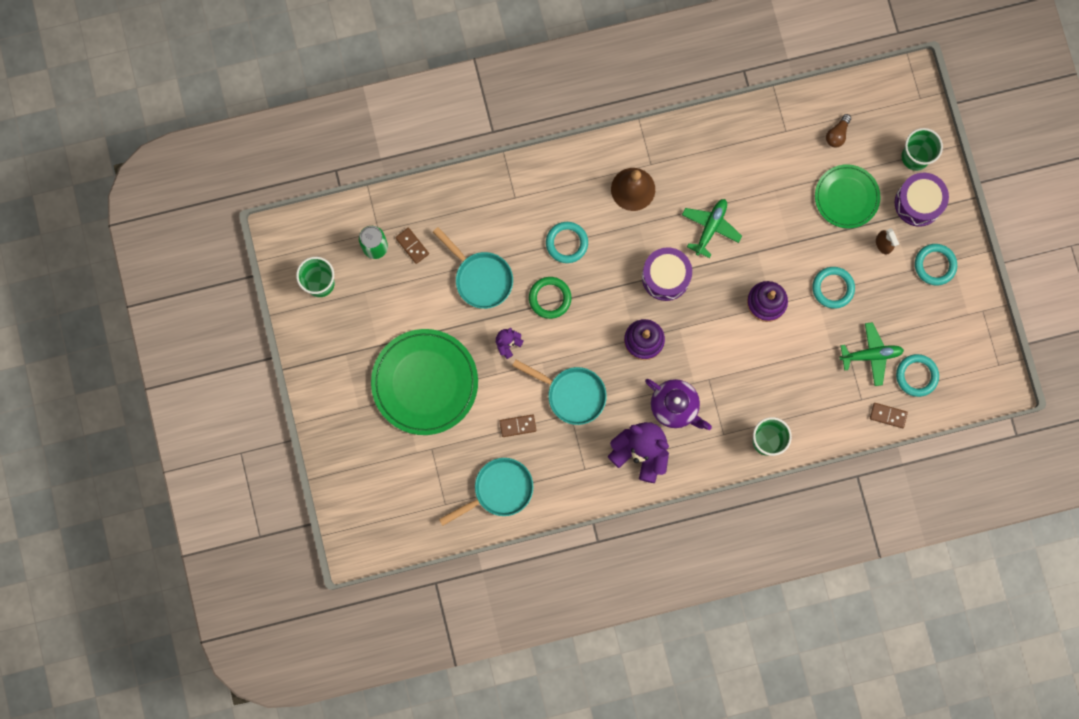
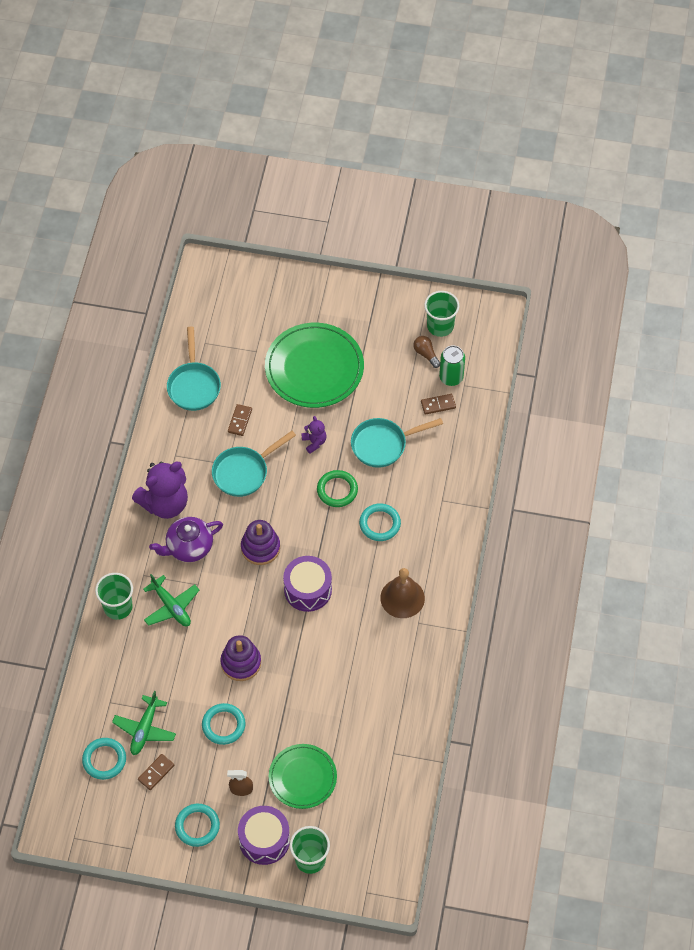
camera: 115 degrees right, 20 degrees down
green plane [682,199,742,258] -> green plane moved to [143,574,199,626]
brown light bulb [826,114,851,147] -> brown light bulb moved to [413,336,440,368]
brown domino [870,403,908,428] -> brown domino moved to [138,754,174,790]

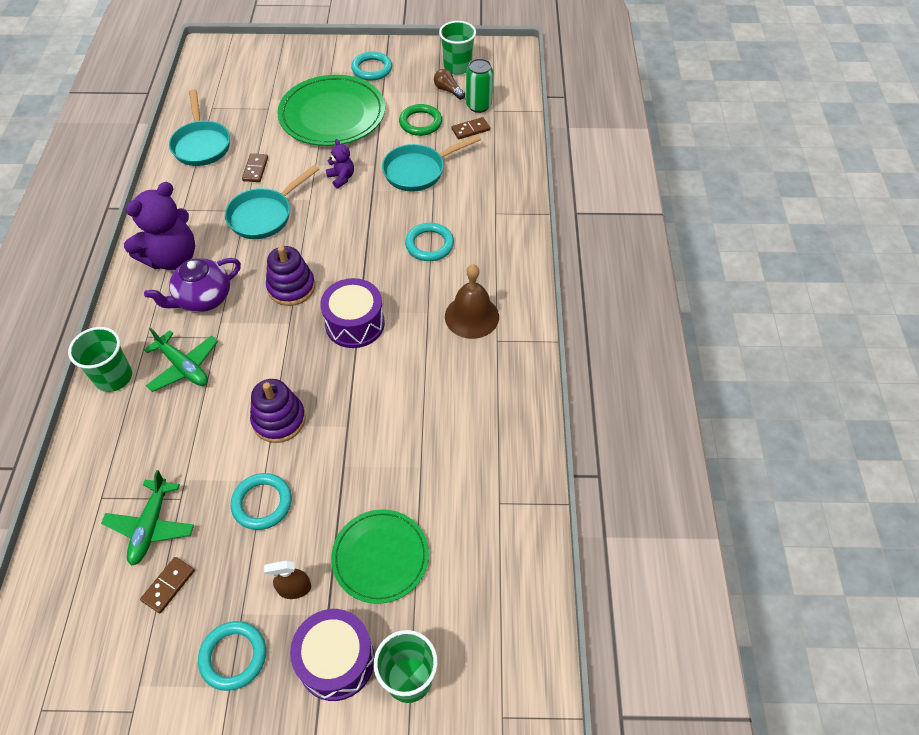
camera: 10 degrees left, 5 degrees down
turquoise ring [82,738,126,780] -> turquoise ring moved to [351,52,392,81]
green ring [317,470,358,507] -> green ring moved to [399,104,442,136]

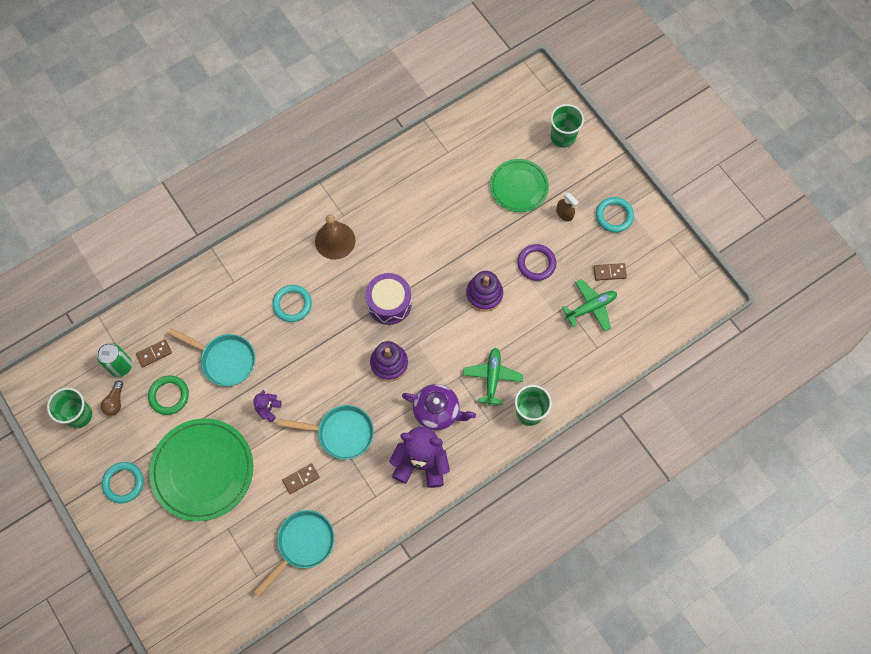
camera: 125 degrees left, 15 degrees up
turquoise ring [231,473,292,530] -> purple ring [517,244,556,281]
purple drum [290,609,375,701] -> none
brown domino [452,117,490,139] -> brown domino turned 60 degrees counterclockwise [136,339,172,367]

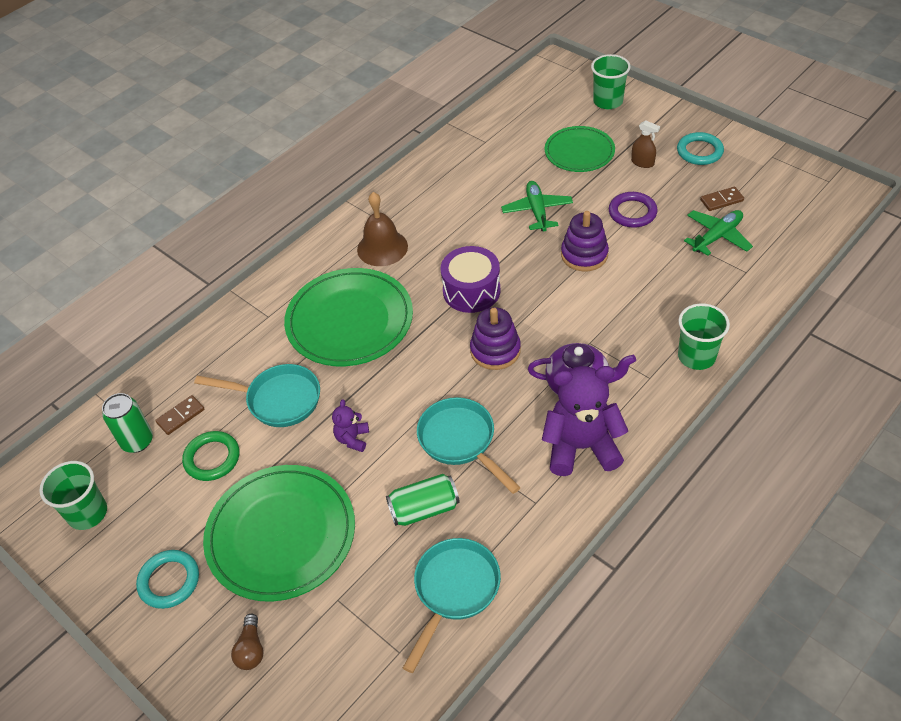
camera: 10 degrees left, 20 degrees down
brown light bulb [101,380,123,416] -> brown light bulb moved to [231,614,264,670]
turquoise ring [272,285,312,322] -> green plate [284,268,413,366]
turquoise pan [277,405,374,460] -> turquoise pan turned 120 degrees counterclockwise [417,397,521,494]
brown domino [282,464,320,494] -> green can [386,474,460,526]
green plane [463,348,523,406] -> green plane moved to [501,181,573,231]

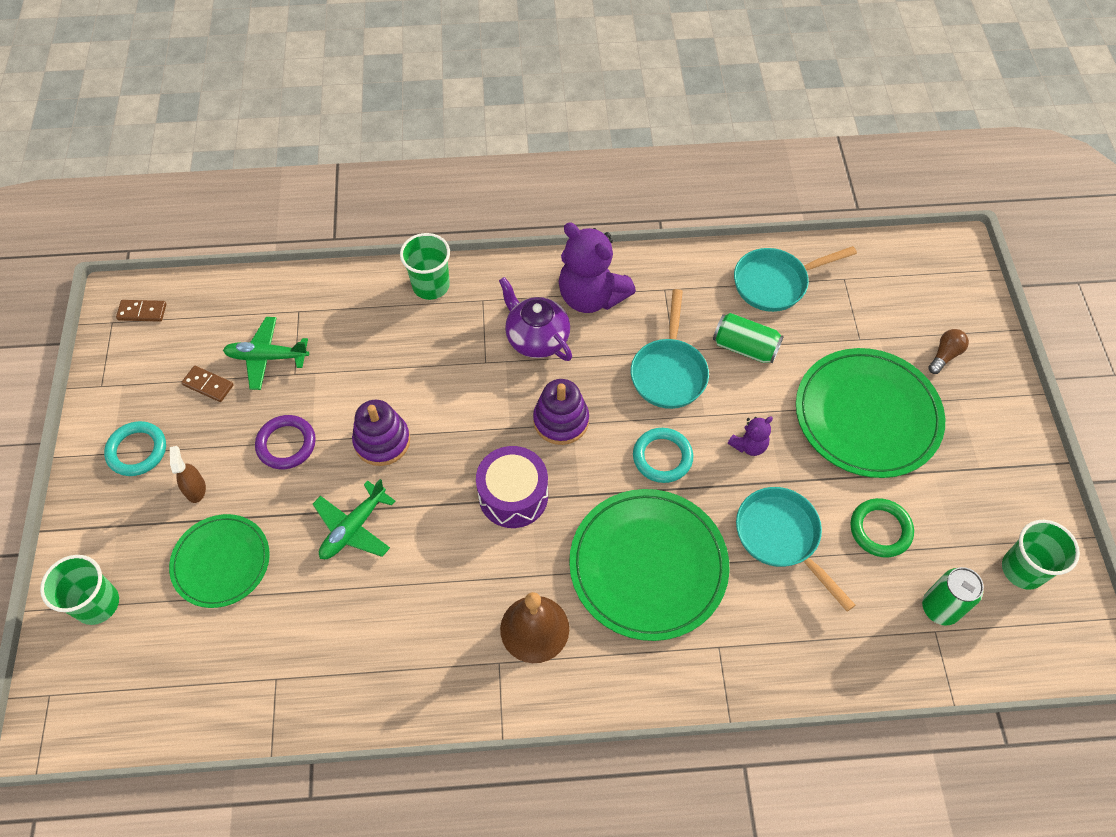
camera: 140 degrees left, 10 degrees up
turquoise ring [136,550,199,609] -> turquoise ring moved to [633,428,693,483]
brown domino [155,395,205,435] -> brown domino moved to [116,300,166,322]

